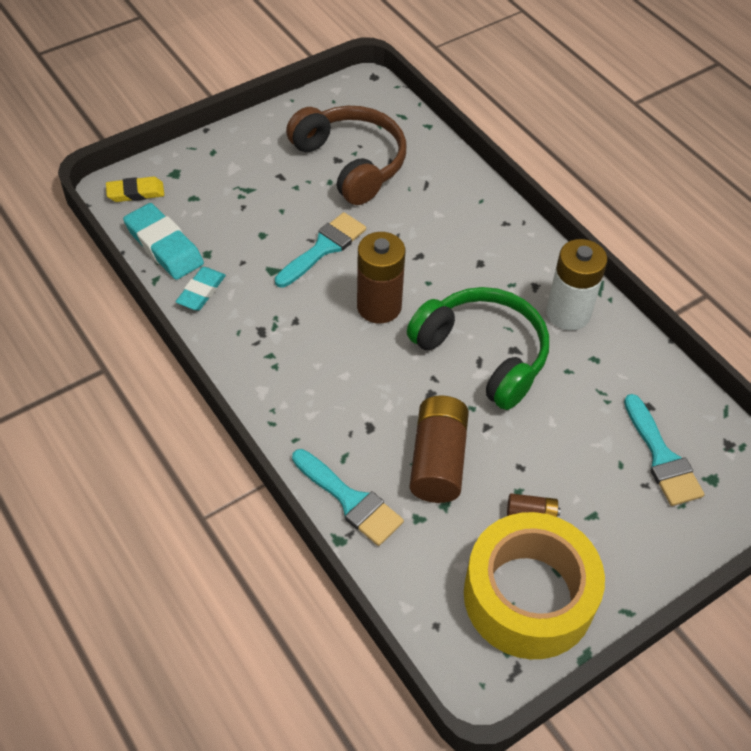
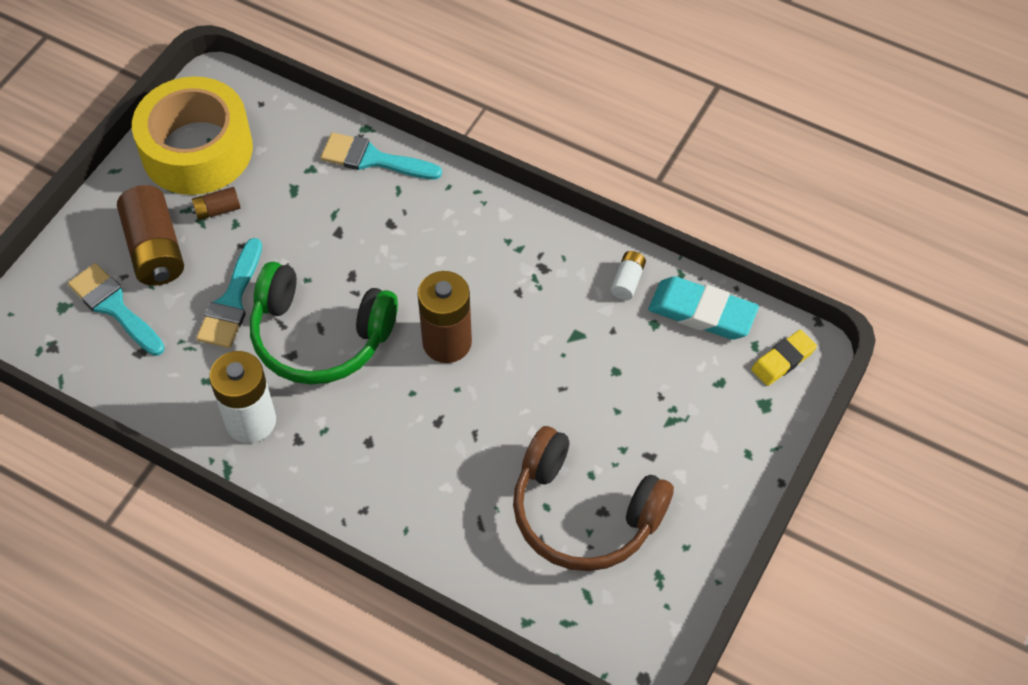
camera: 155 degrees right, 5 degrees up
turquoise eraser [176,267,226,311] -> white battery [611,251,646,300]
turquoise brush [275,212,366,288] -> turquoise brush moved to [196,238,262,348]
brown battery [409,395,469,503] -> brown battery moved to [117,185,184,286]

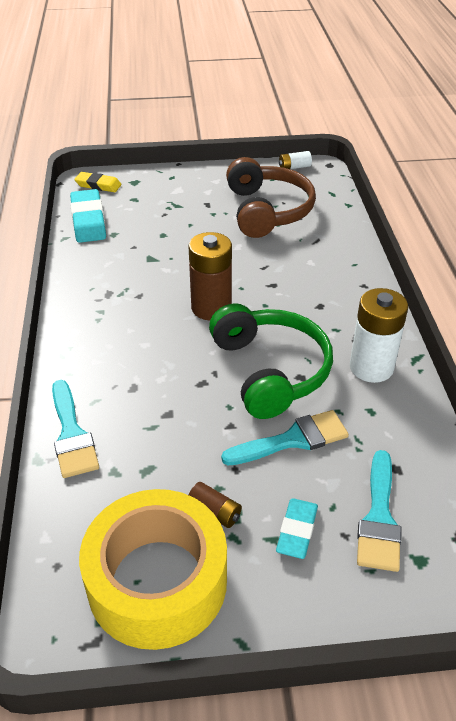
camera: 125 degrees left, 15 degrees down
brown battery [117,185,184,286] -> turquoise eraser [276,498,318,559]
white battery [611,251,646,300] -> white battery moved to [279,151,312,169]

